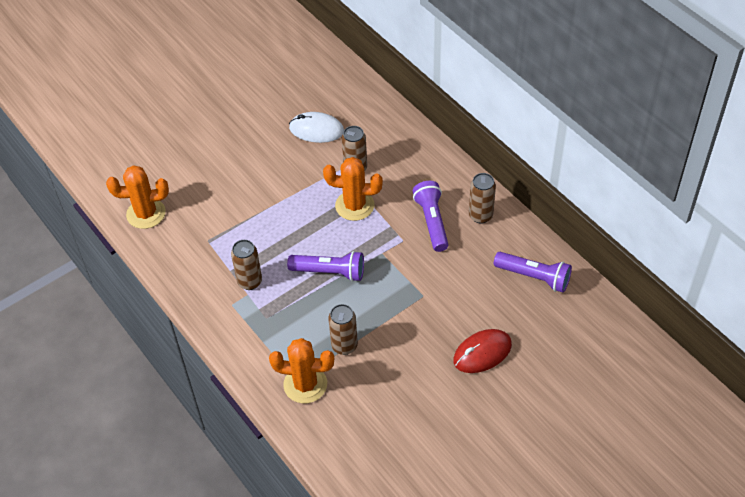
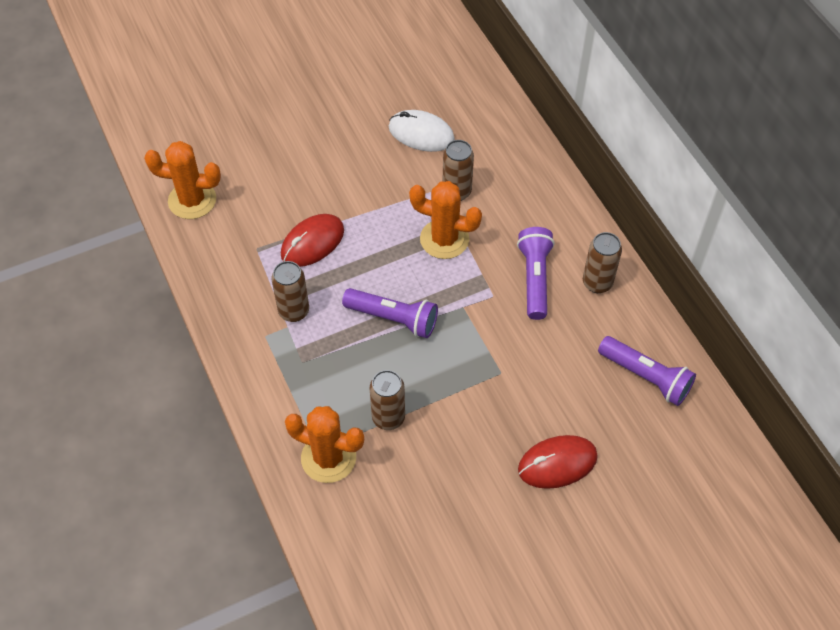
camera: 10 degrees right, 5 degrees up
none -> red mouse [281,214,344,267]

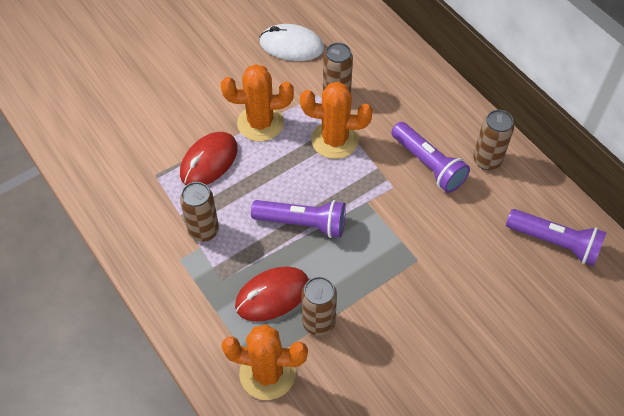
camera: 10 degrees left, 0 degrees up
orange cactus [144,141,221,219] -> orange cactus moved to [221,64,294,142]
purple flashlight [517,227,554,320] -> purple flashlight turned 150 degrees clockwise [391,122,470,193]
red mouse [518,435,598,489] -> red mouse moved to [235,267,309,321]

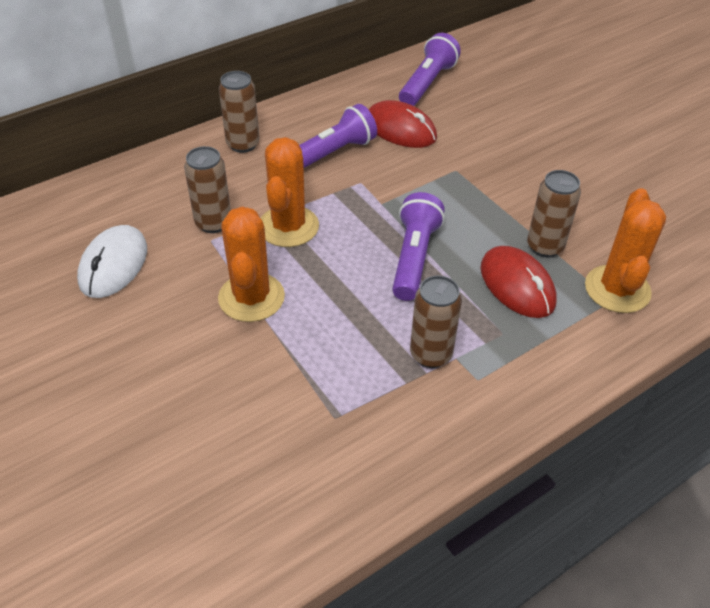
camera: 90 degrees left, 10 degrees down
red mouse [180,132,238,185] -> red mouse moved to [369,100,437,148]
brown can [473,110,514,170] -> brown can moved to [219,71,260,153]

